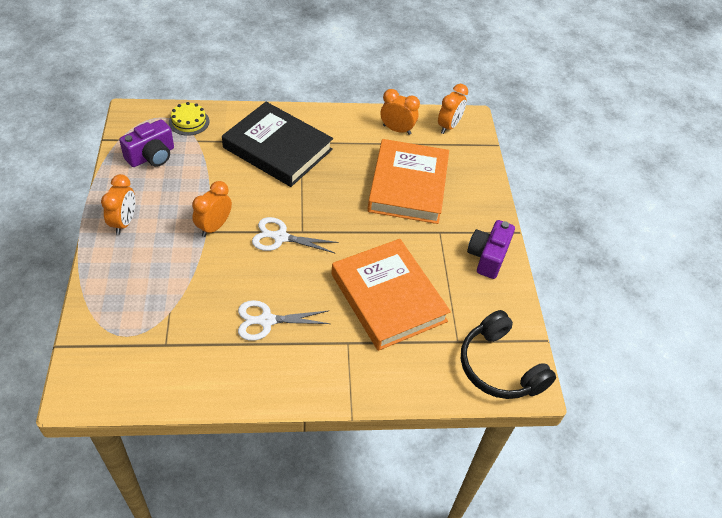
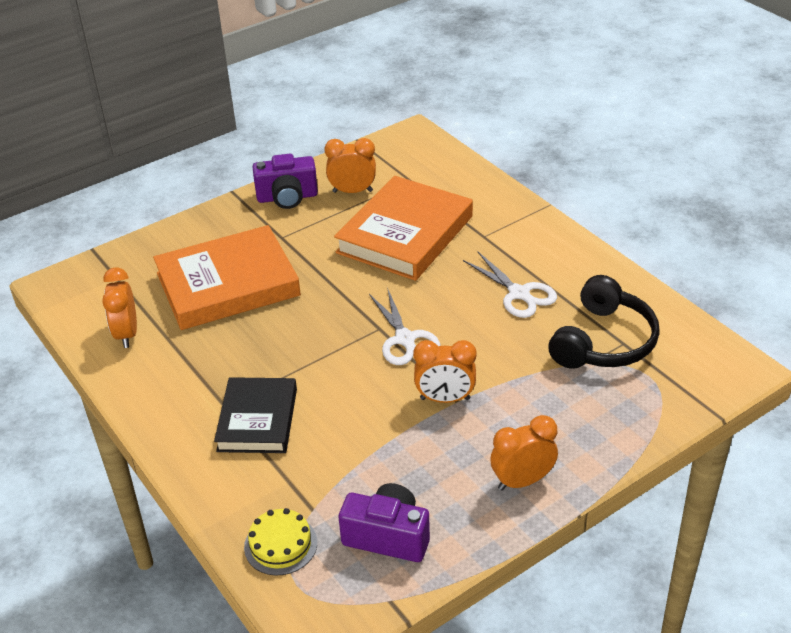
camera: 115 degrees left, 10 degrees down
black book [222,102,333,187] -> black book [214,377,297,453], size x0.63
orange clock [438,84,468,134] -> orange clock moved to [324,138,376,193]
black headphones [461,310,556,399] -> black headphones moved to [548,275,660,369]

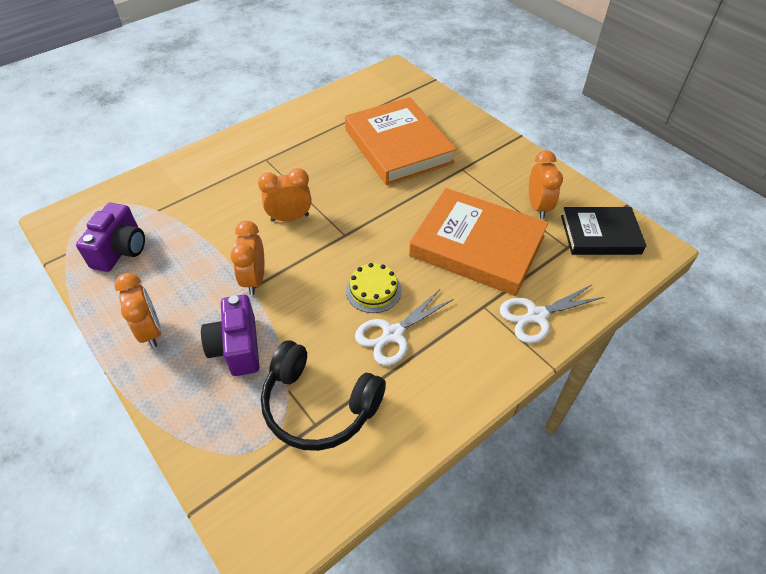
camera: 85 degrees right, 10 degrees up
orange clock [102,267,137,348] -> orange clock moved to [258,168,312,222]
black book [214,377,297,453] -> black book moved to [561,207,646,255]
yellow cake [244,508,317,576] -> yellow cake moved to [346,263,402,313]
purple camera [252,154,318,209] -> purple camera moved to [201,295,259,376]
white scissors [369,288,441,365] -> white scissors moved to [500,285,604,343]

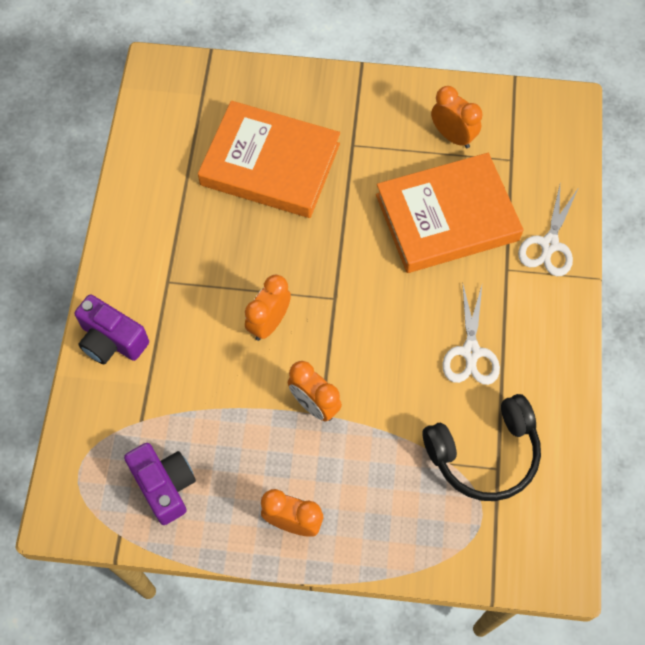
camera: 45 degrees left, 15 degrees up
purple camera [201,295,259,376] -> purple camera moved to [75,294,149,364]
yellow cake [346,263,402,313] -> none
black book [561,207,646,255] -> none

